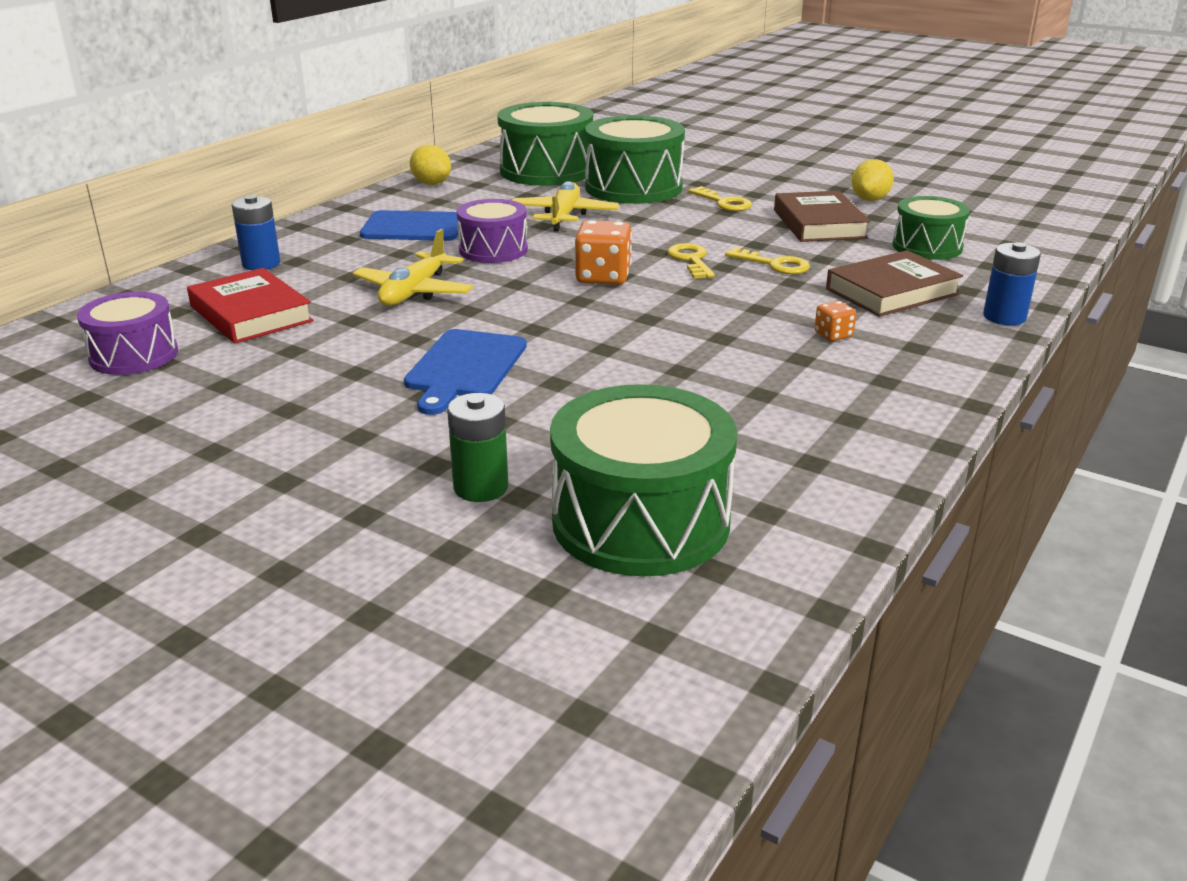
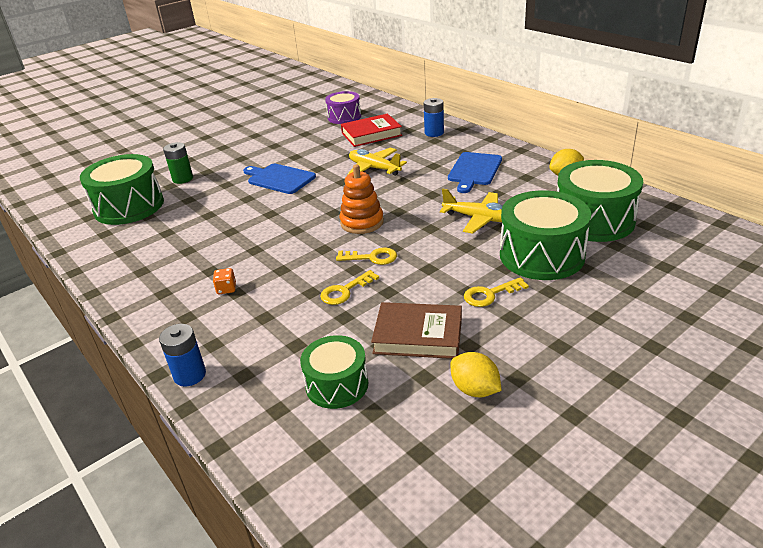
camera: 110 degrees right, 5 degrees up
purple drum [456,199,528,263] -> none
orange dice [575,220,632,285] -> orange stacking toy [340,164,384,234]
brown book [826,250,963,317] -> none

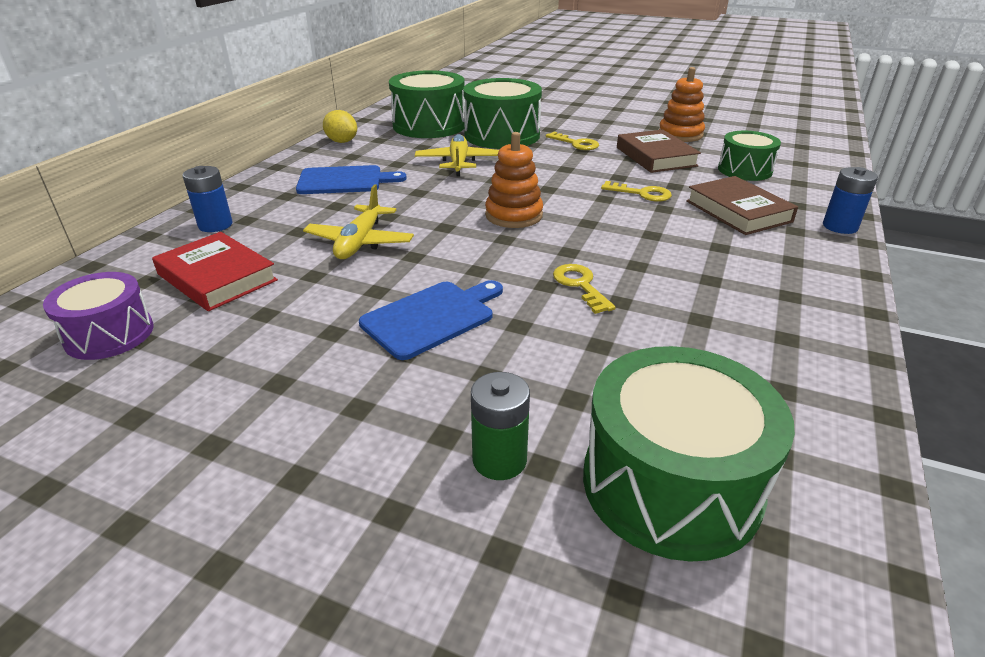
camera: 120 degrees left, 0 degrees up
orange dice [213,268,236,294] -> none
blue cutting board [243,164,316,194] -> blue cutting board turned 135 degrees counterclockwise [359,280,503,360]
yellow key [336,247,397,265] -> yellow key moved to [553,264,616,314]
yellow lemon [451,352,502,398] -> orange stacking toy [659,67,705,142]
none -> brown book [686,176,798,235]

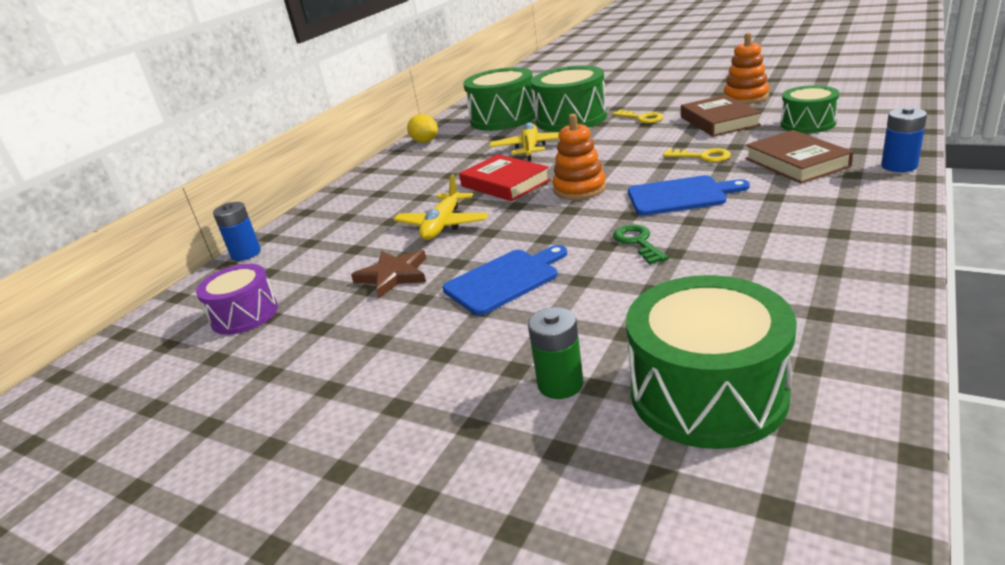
camera: 10 degrees right, 5 degrees down
red book [152,232,278,311] -> red book moved to [459,154,550,201]
blue battery [182,166,233,232] -> blue battery moved to [213,202,261,261]
blue cutting board [296,165,407,194] -> blue cutting board moved to [628,175,750,216]
yellow key [553,264,616,314] -> green key [613,224,669,264]
none -> brown star [351,250,426,298]

